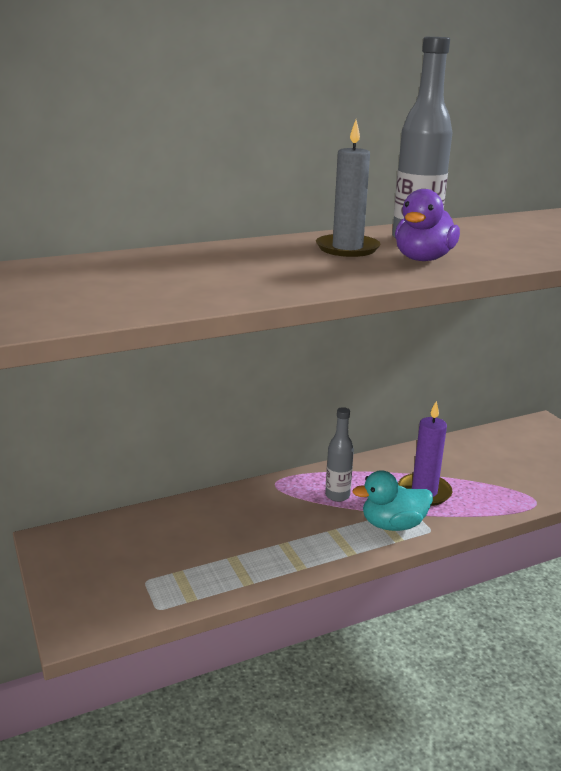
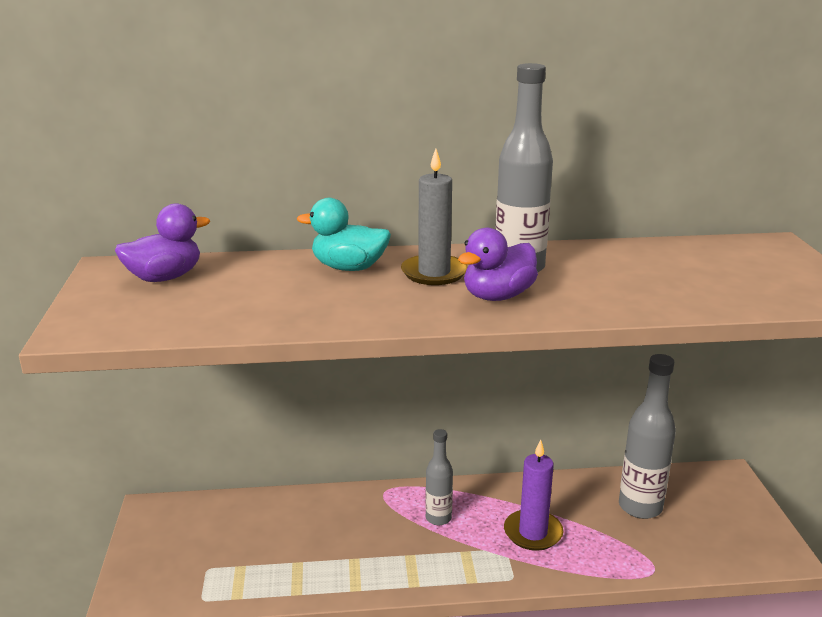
camera: 20 degrees right, 0 degrees up
turquoise duck [353,470,433,531] -> turquoise duck moved to [297,198,391,271]
none -> purple duck [115,203,210,282]
none -> grey bottle [619,354,676,519]

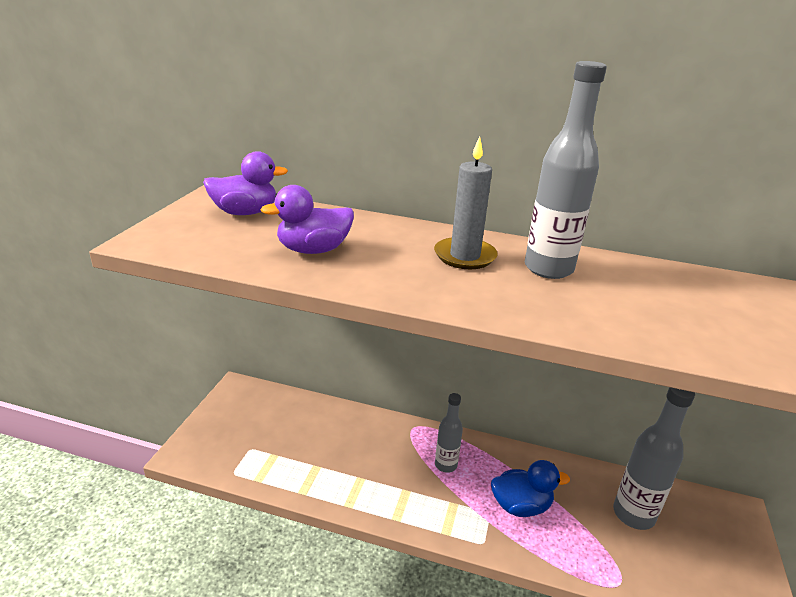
camera: 20 degrees right, 5 degrees up
turquoise duck [297,198,391,271] -> none
purple duck [458,228,538,301] -> purple duck moved to [261,185,354,254]
purple candle [504,439,564,551] -> blue duck [491,460,570,517]

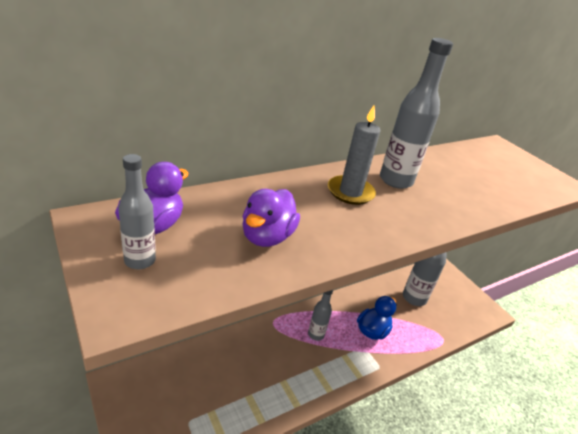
camera: 50 degrees left, 5 degrees up
none -> grey bottle [118,154,156,269]

